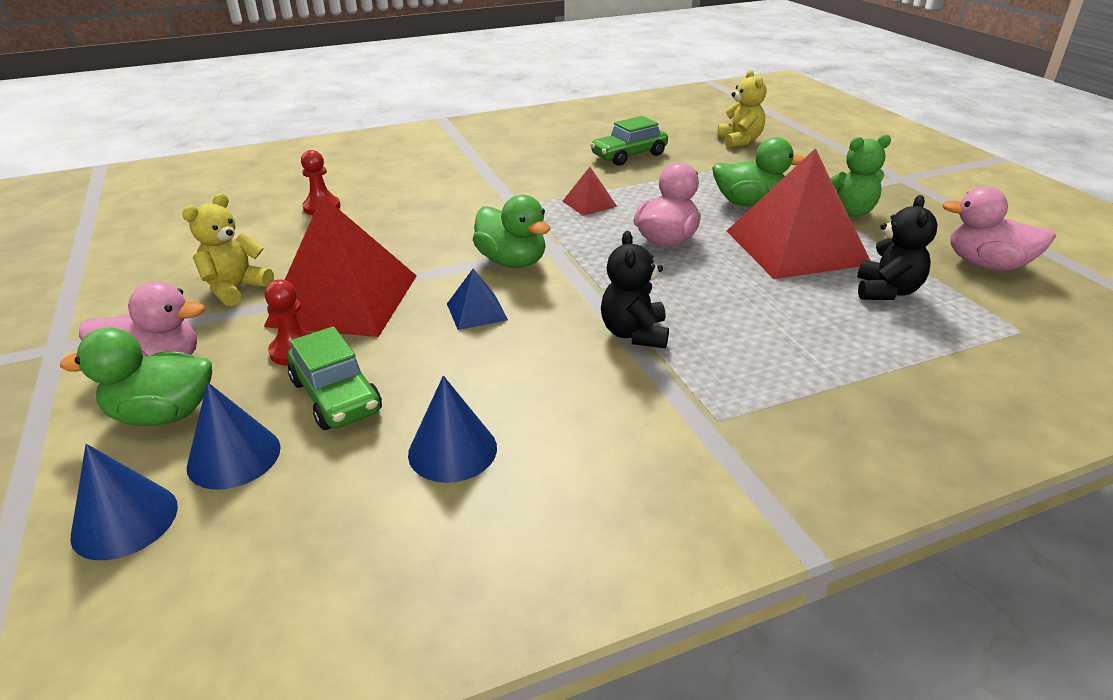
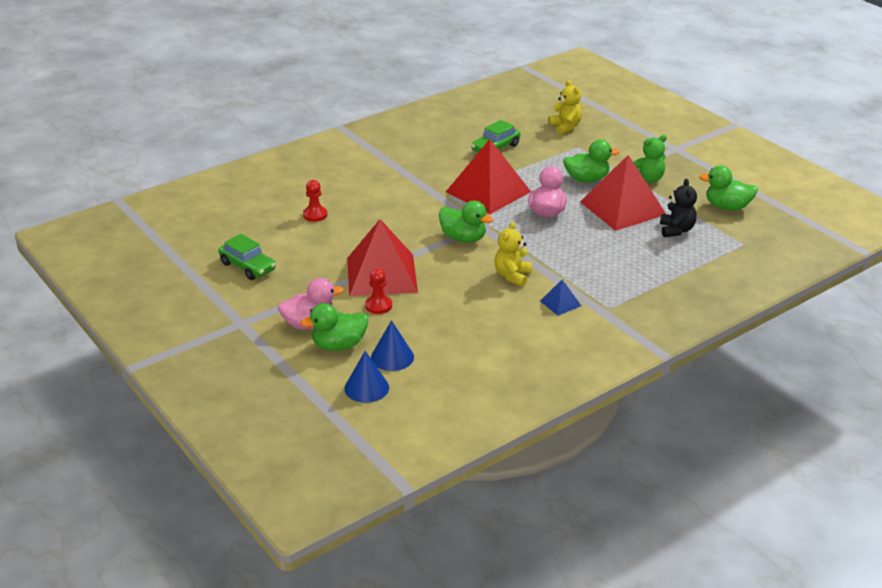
camera: 15 degrees left, 0 degrees up
yellow teddy bear [182,193,274,306] -> yellow teddy bear moved to [494,222,532,287]
green car [288,326,382,430] -> green car moved to [218,234,276,280]
blue cone [408,376,497,483] -> none
blue pyramid [447,268,508,330] -> blue pyramid moved to [540,280,581,316]
red pyramid [562,167,617,216] -> red pyramid [446,139,531,214], size x2.32
black teddy bear [601,231,669,348] -> none
pink duck [942,186,1056,271] -> green duck [699,165,758,211]

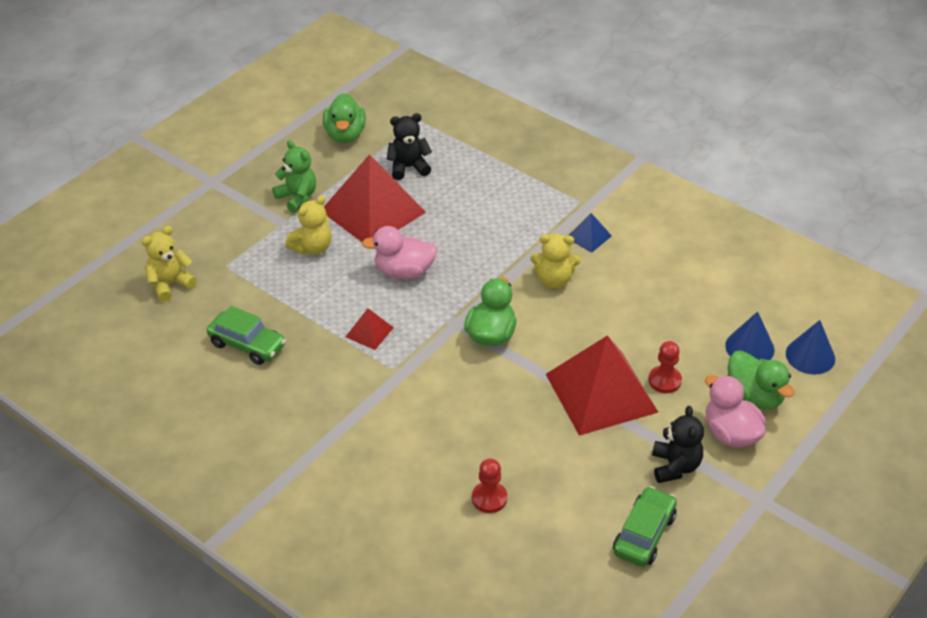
camera: 105 degrees left, 10 degrees up
red pyramid [446,139,531,214] -> red pyramid [346,308,394,350], size x0.43
green duck [563,140,620,183] -> yellow teddy bear [285,195,332,255]
none -> black teddy bear [652,406,704,483]

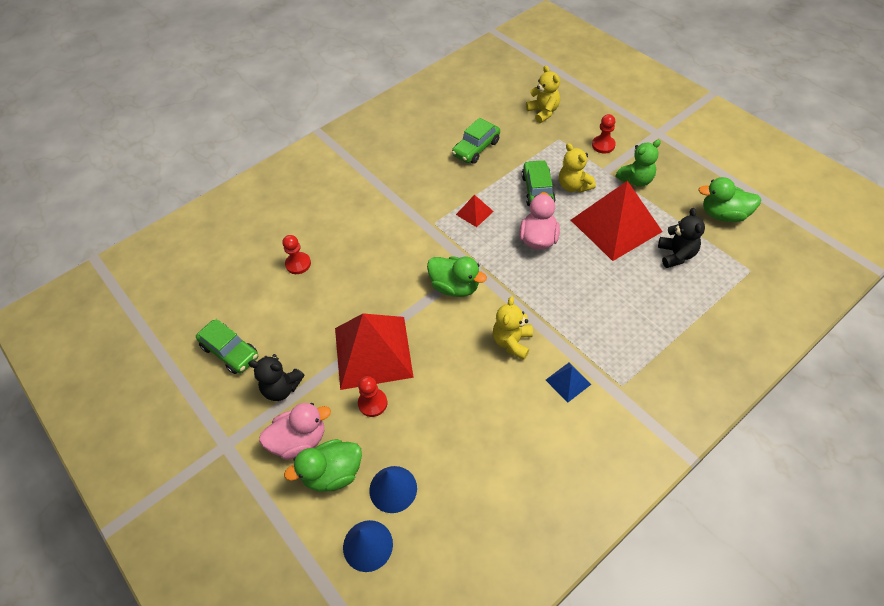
camera: 105 degrees right, 10 degrees up
none -> green car [522,160,556,206]
none -> red pawn [592,114,616,153]

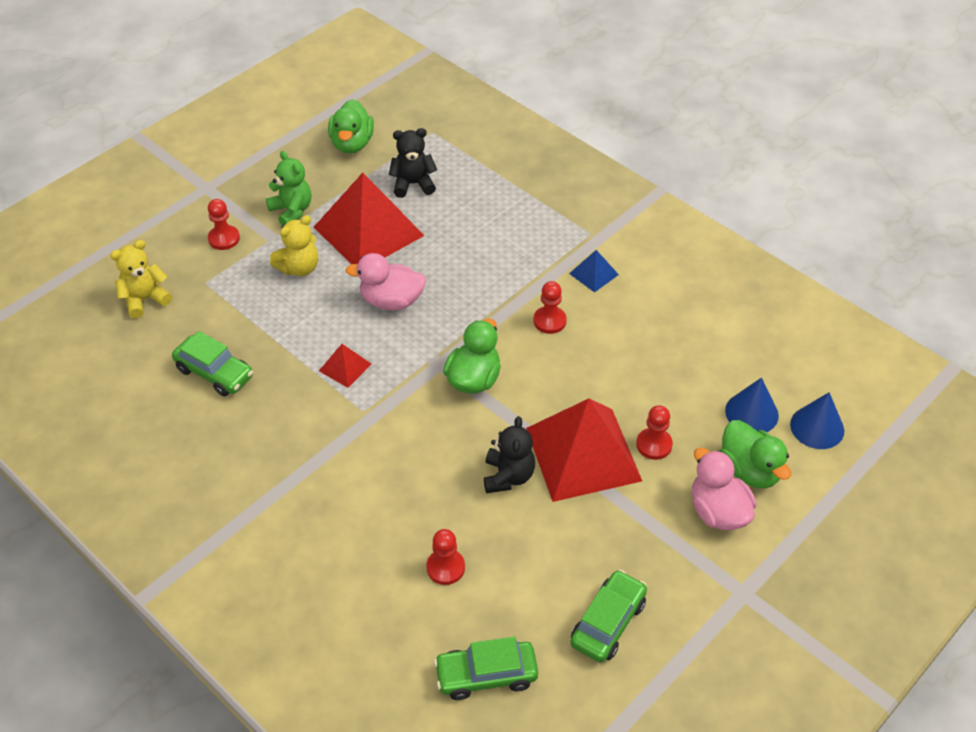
camera: 100 degrees left, 5 degrees down
black teddy bear [248,354,304,401] -> black teddy bear moved to [484,416,535,493]
yellow teddy bear [493,296,533,360] -> red pawn [533,281,567,334]
green car [522,160,556,206] -> green car moved to [434,637,538,700]

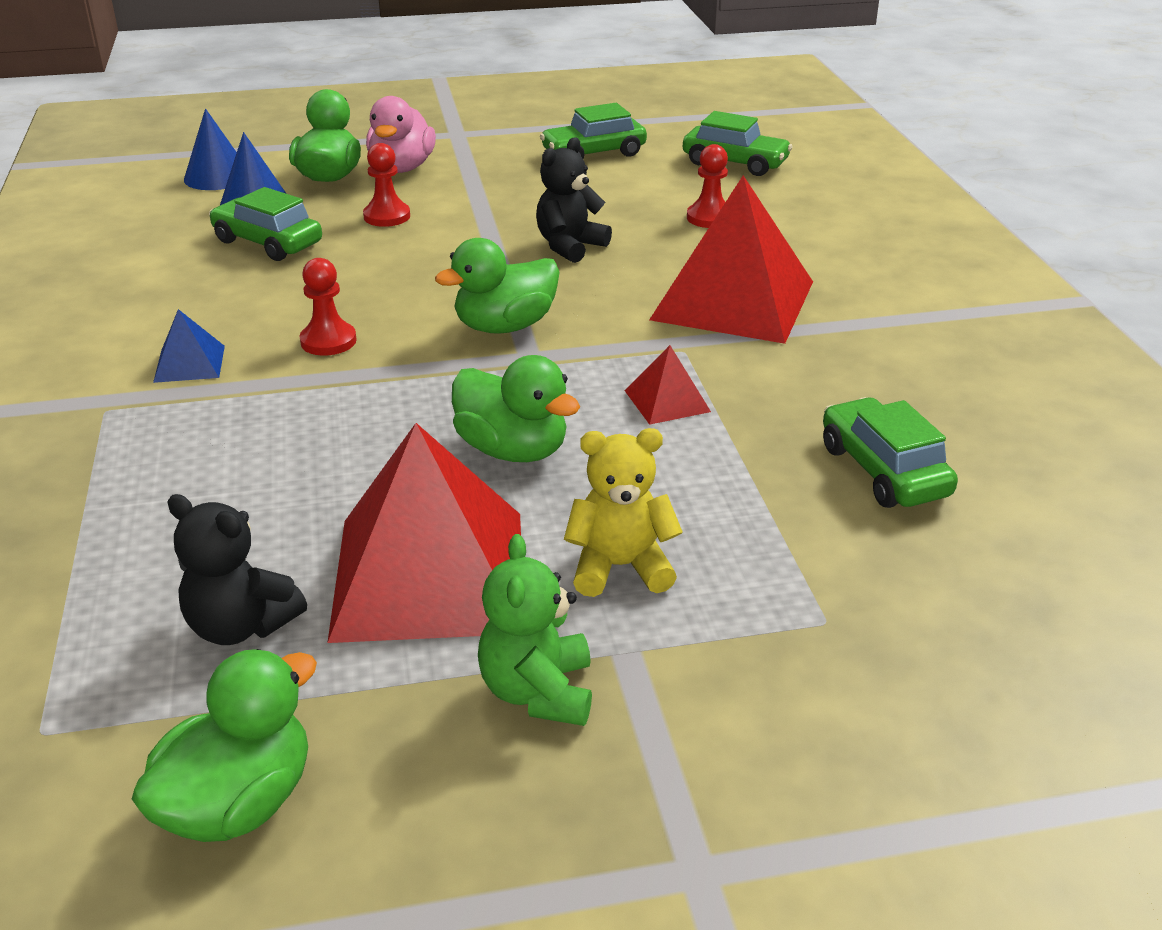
camera: 145 degrees left, 15 degrees down
yellow teddy bear [110,240,172,319] -> none
red pawn [208,199,240,250] -> none
pink duck [345,253,426,310] -> green duck [452,355,580,462]
red pyramid [526,399,642,502] -> red pyramid moved to [649,175,813,344]
none -> green car [209,187,322,261]

